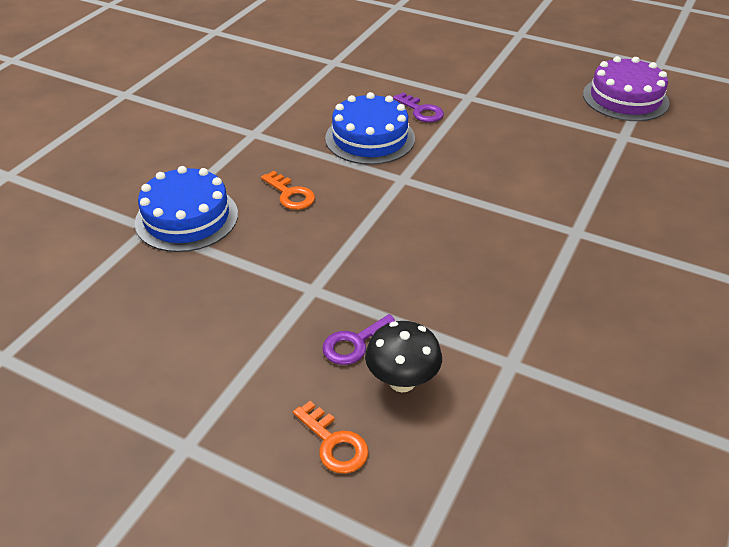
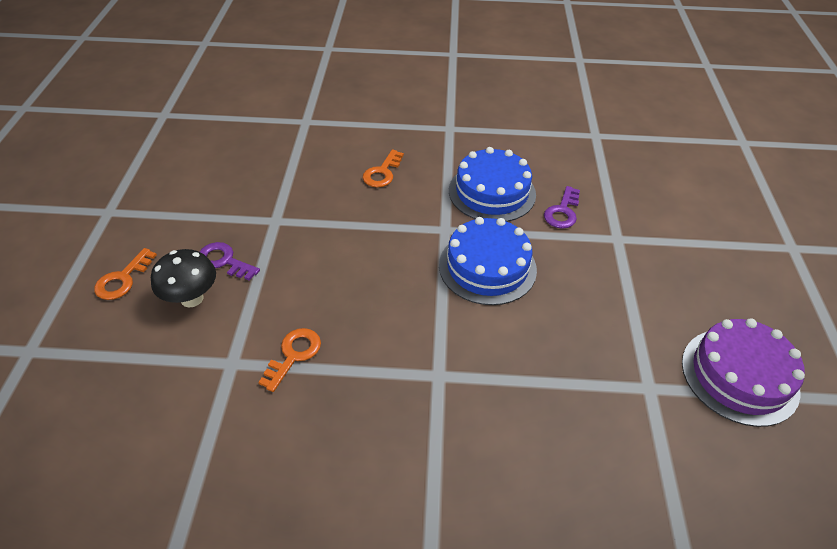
camera: 65 degrees right, 5 degrees up
blue cake [135,166,238,252] -> blue cake moved to [439,217,537,305]
none -> orange key [258,328,321,392]

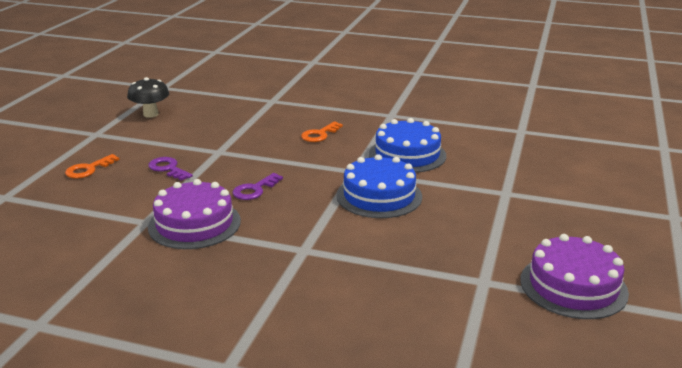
camera: 15 degrees right, 20 degrees down
black mushroom [151,249,216,308] -> black mushroom moved to [127,77,169,118]
orange key [258,328,321,392] -> purple cake [148,179,241,249]
purple key [544,186,580,229] -> purple key moved to [233,173,283,200]

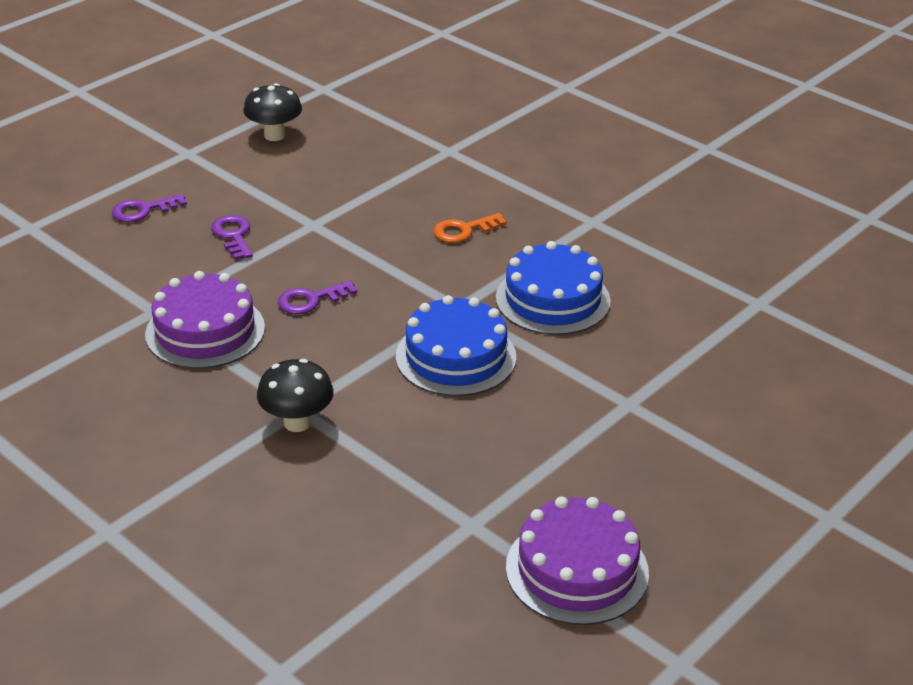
camera: 25 degrees right, 10 degrees up
orange key [65,154,120,179] -> purple key [112,194,187,222]
none -> black mushroom [257,359,334,432]

